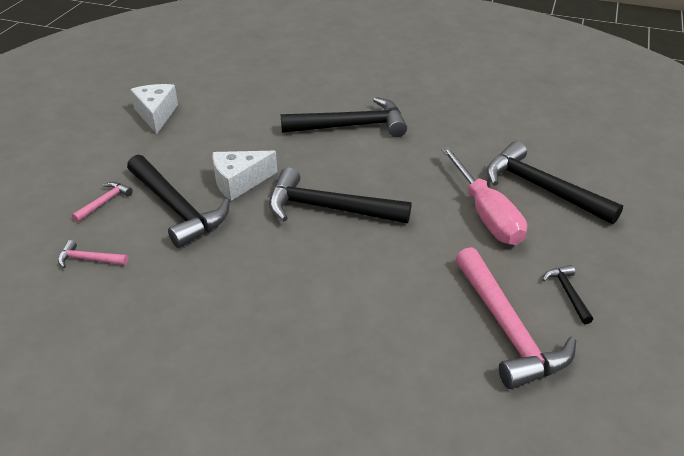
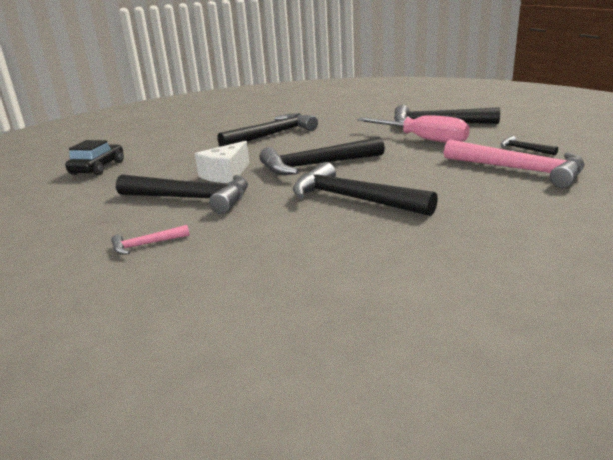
camera: 30 degrees left, 15 degrees down
pink hammer [72,182,133,222] -> none
white cheese [130,84,178,134] -> black car [65,140,124,175]
none -> black hammer [293,162,438,216]

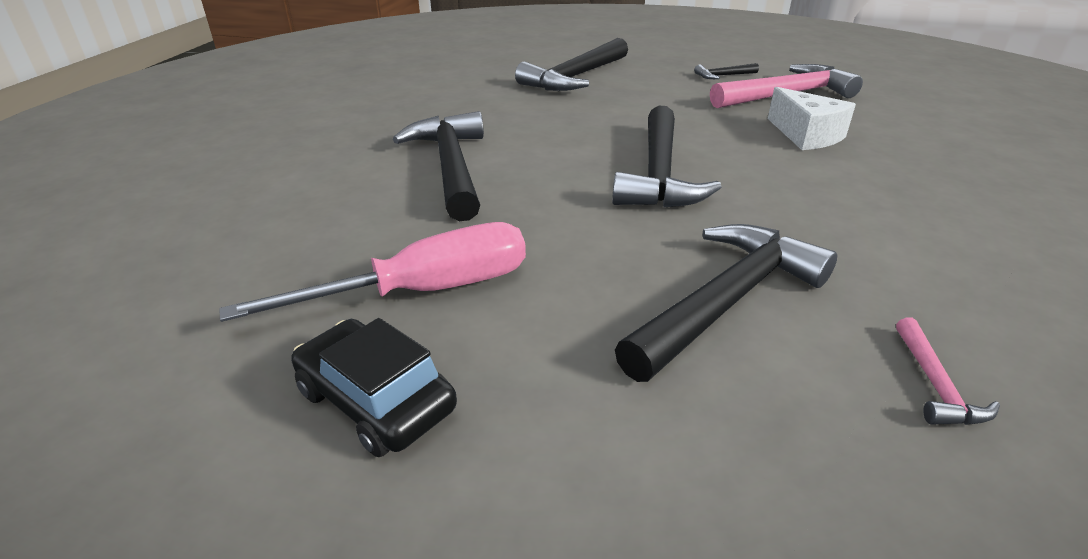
camera: 65 degrees left, 10 degrees up
white cheese [195,141,249,183] -> white cheese moved to [768,87,856,150]
black hammer [293,162,438,216] -> none
pink screwdriver [357,115,470,143] -> pink screwdriver moved to [219,222,526,322]

